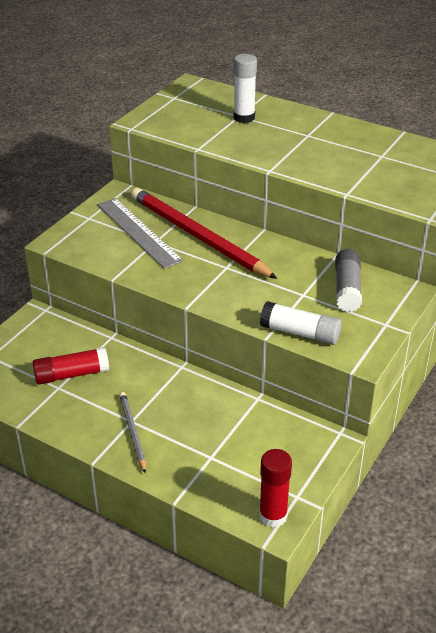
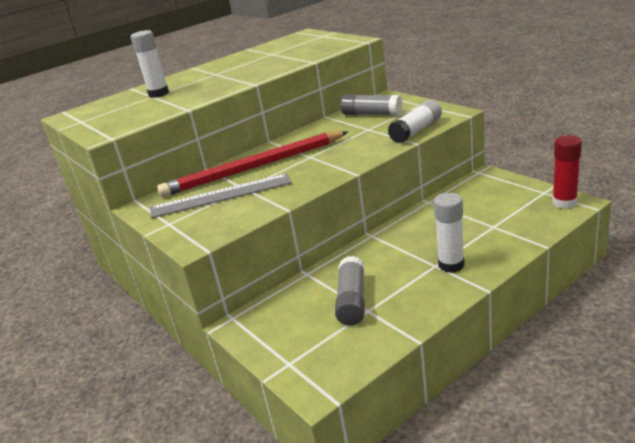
camera: 65 degrees left, 10 degrees down
red glue stick [32,347,109,385] -> grey glue stick [335,256,365,326]
grey pencil [119,392,146,473] -> white glue stick [434,193,465,273]

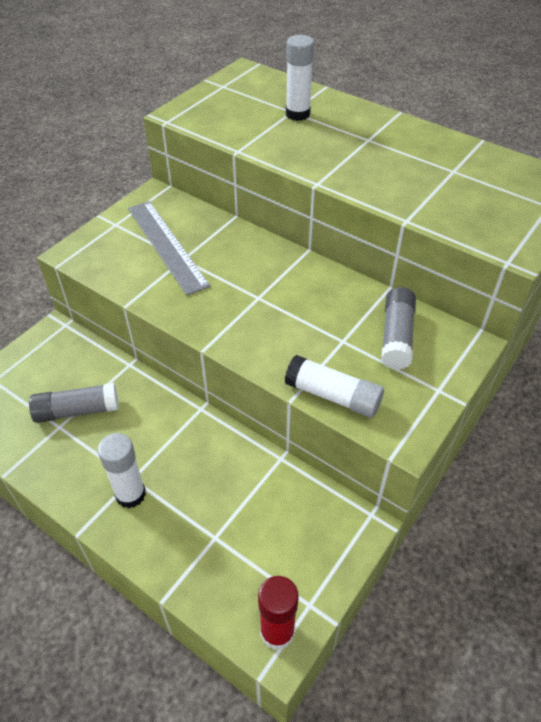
camera: 70 degrees right, 20 degrees up
red pencil [157,131,348,197] -> none

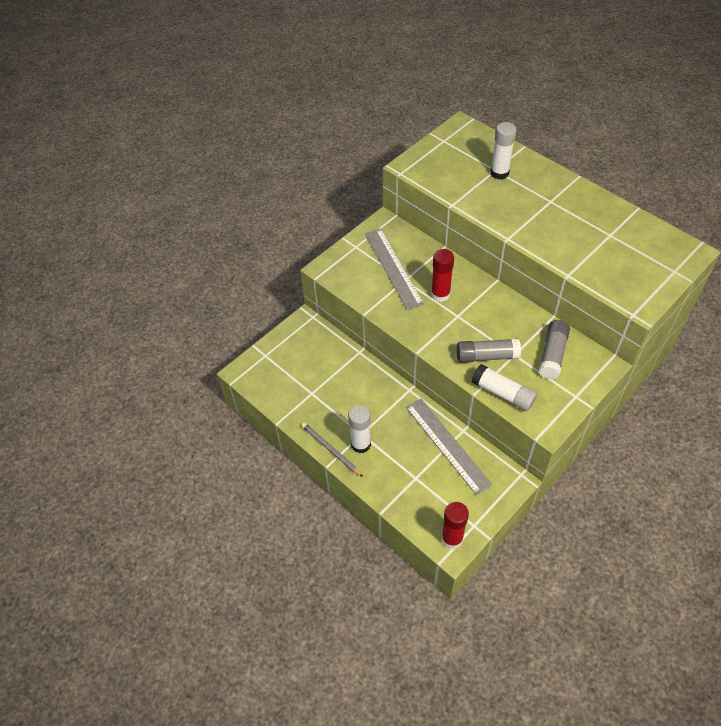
camera: 10 degrees right, 5 degrees up
grey glue stick [29,383,119,423] -> grey glue stick moved to [457,338,521,363]
none -> grey pencil [302,423,363,477]
none -> grey ruler [406,399,492,495]
none -> red glue stick [431,249,454,302]

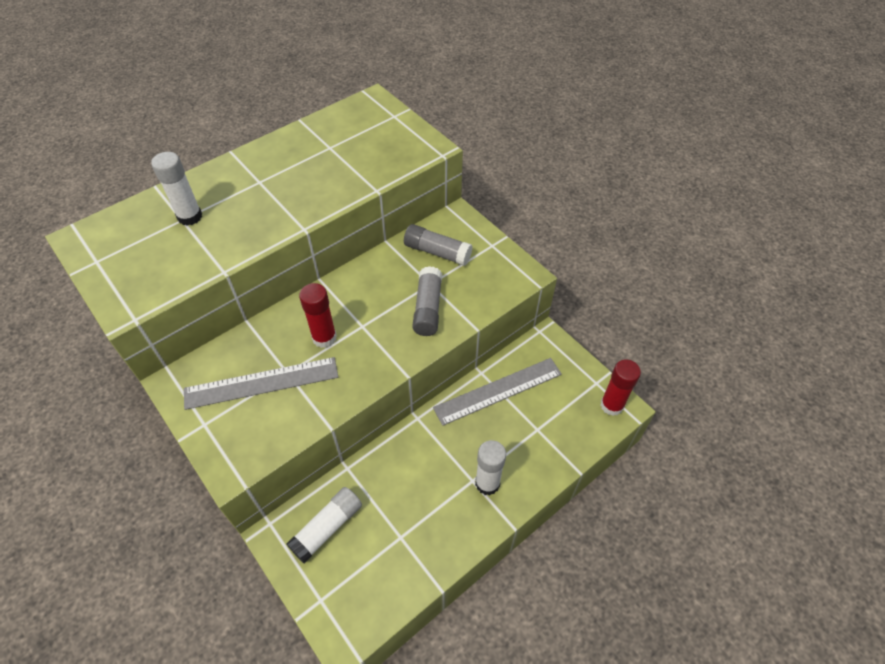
camera: 85 degrees left, 0 degrees up
grey pencil [302,423,363,477] -> none
white glue stick [472,364,537,411] -> white glue stick moved to [286,487,362,563]

